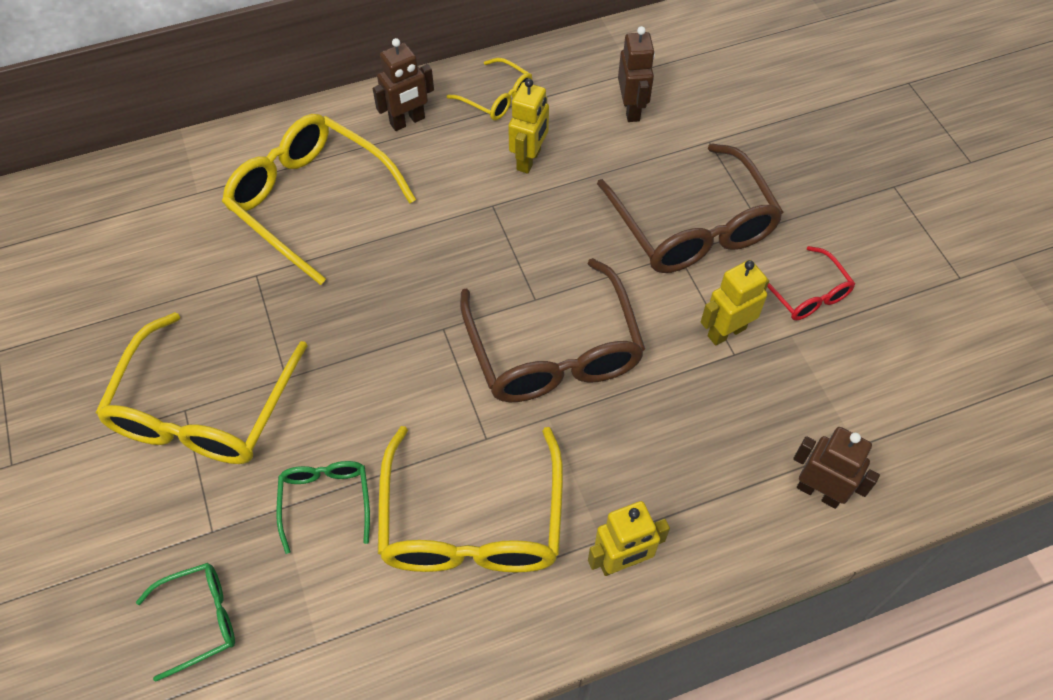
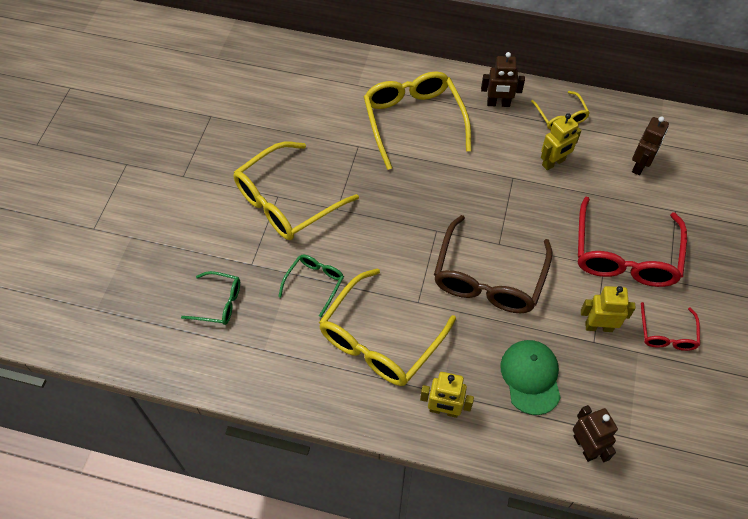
camera: 35 degrees right, 0 degrees up
brown glasses [597,143,784,273] -> red glasses [578,197,687,287]
none -> green cap [500,340,561,415]

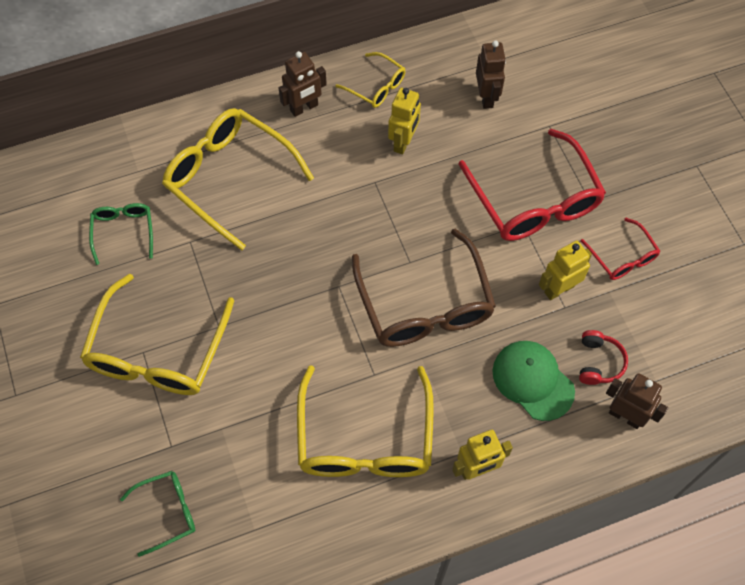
camera: 35 degrees left, 5 degrees up
green glasses [278,255,344,317] -> green glasses moved to [89,203,153,265]
none -> red headphones [579,330,628,385]

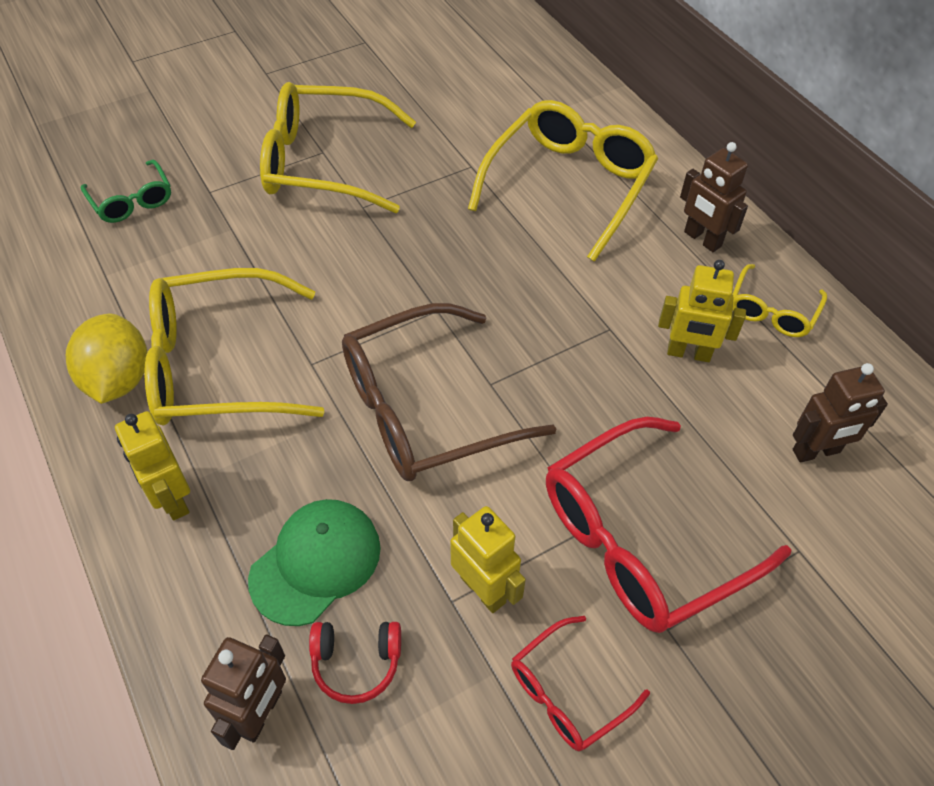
camera: 80 degrees right, 10 degrees down
green glasses [89,203,153,265] -> none
none -> yellow lemon [66,314,147,404]

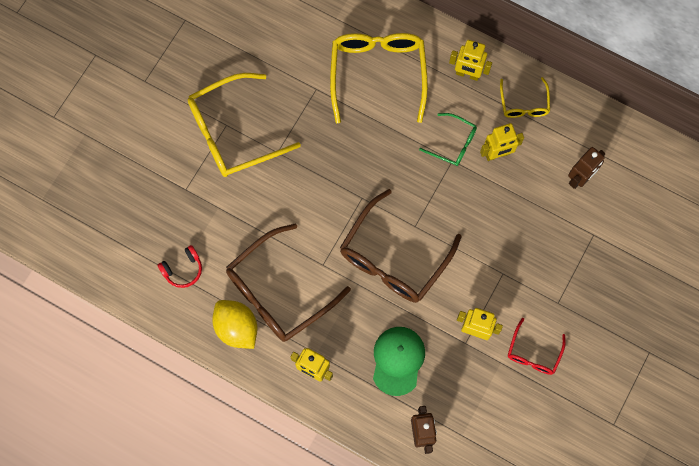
camera: 30 degrees left, 20 degrees up
green glasses [81,160,171,223] -> green glasses moved to [419,113,477,166]
yellow glasses [145,268,324,425] -> brown glasses [226,223,351,342]
red headphones [309,622,401,704] -> red headphones moved to [158,245,202,288]
red glasses [546,417,792,633] -> none
brown robot [680,142,748,252] -> yellow robot [449,40,492,81]

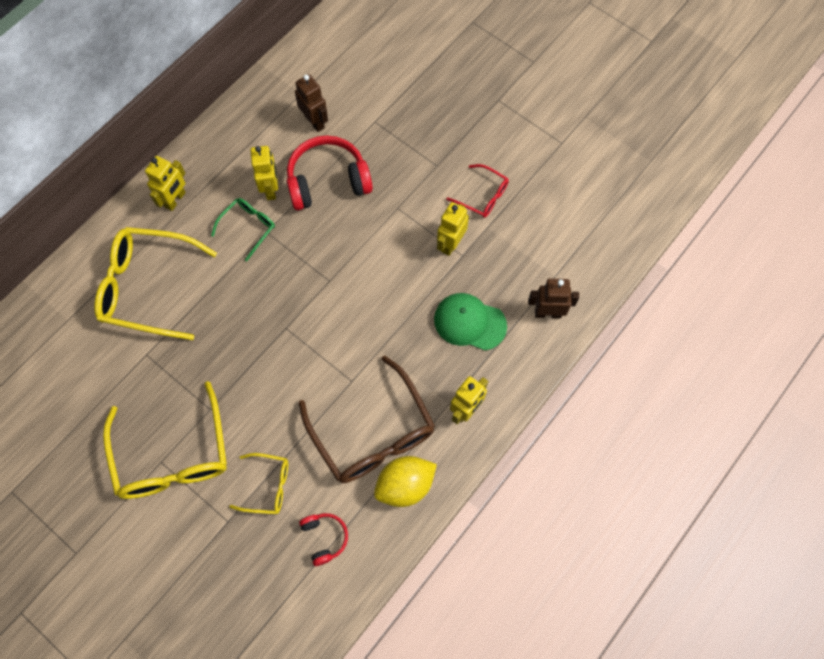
camera: 80 degrees left, 5 degrees down
brown glasses [340,189,461,303] -> none
yellow glasses [500,77,550,118] -> yellow glasses moved to [229,453,288,514]
none -> red headphones [287,136,373,210]

